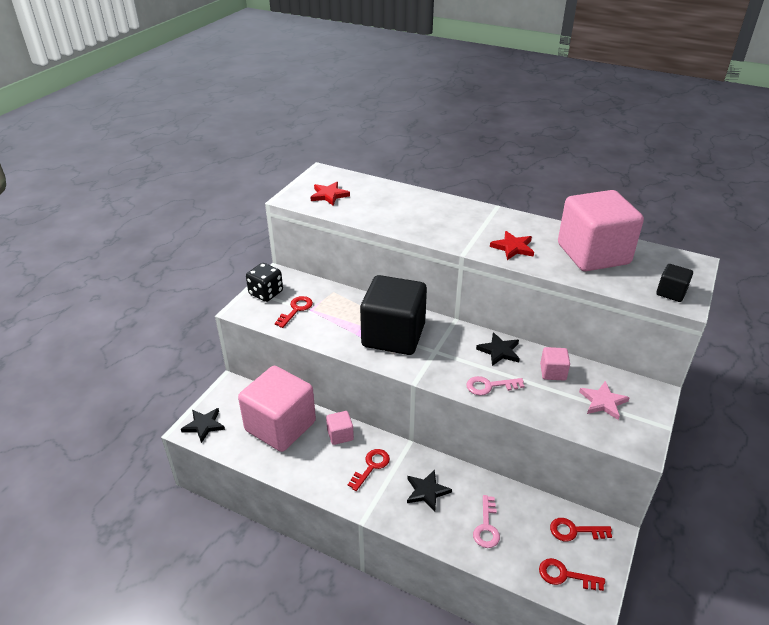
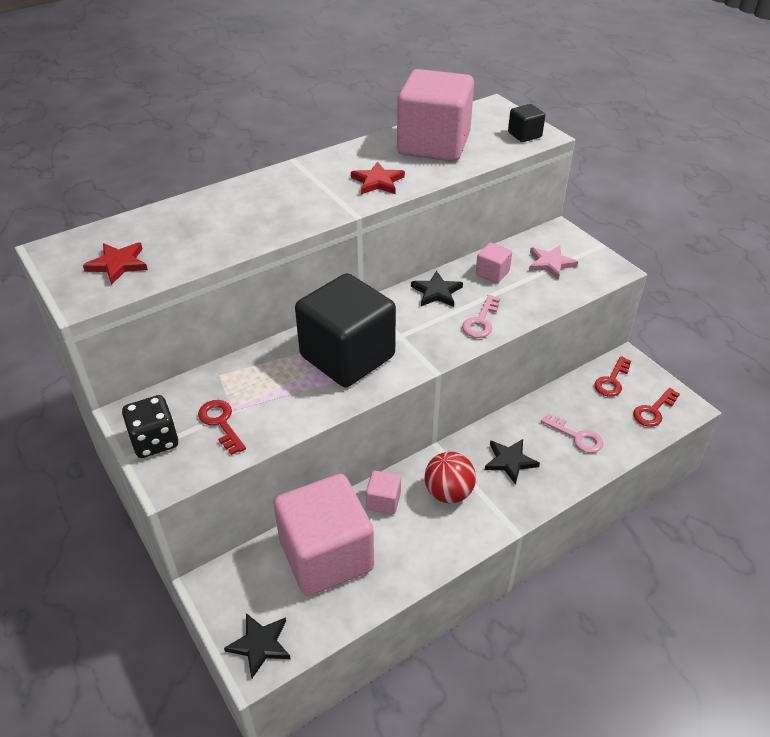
camera: 60 degrees left, 5 degrees up
red key [348,449,390,491] -> red ball [424,452,476,504]

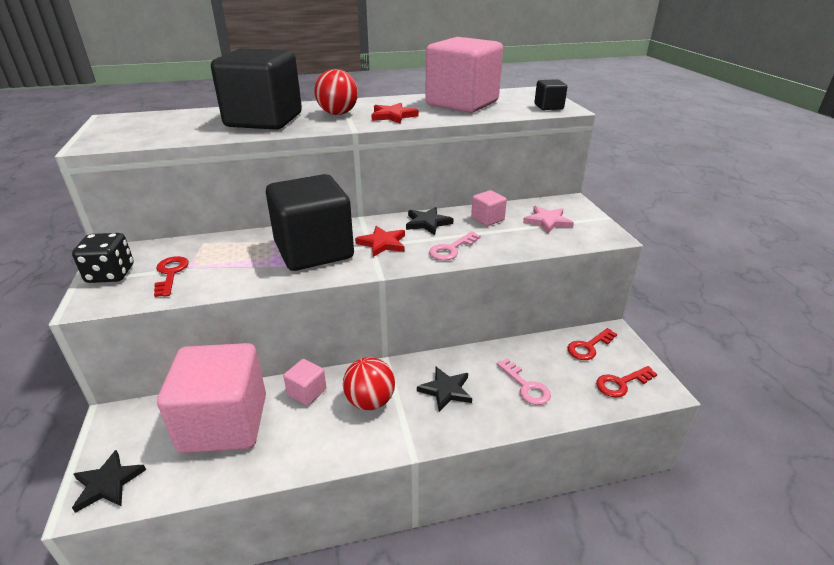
camera: 20 degrees right, 10 degrees down
red star [83,243,148,285] -> red star moved to [355,226,405,257]
none -> black cube [211,48,302,130]
none -> red ball [314,69,358,115]

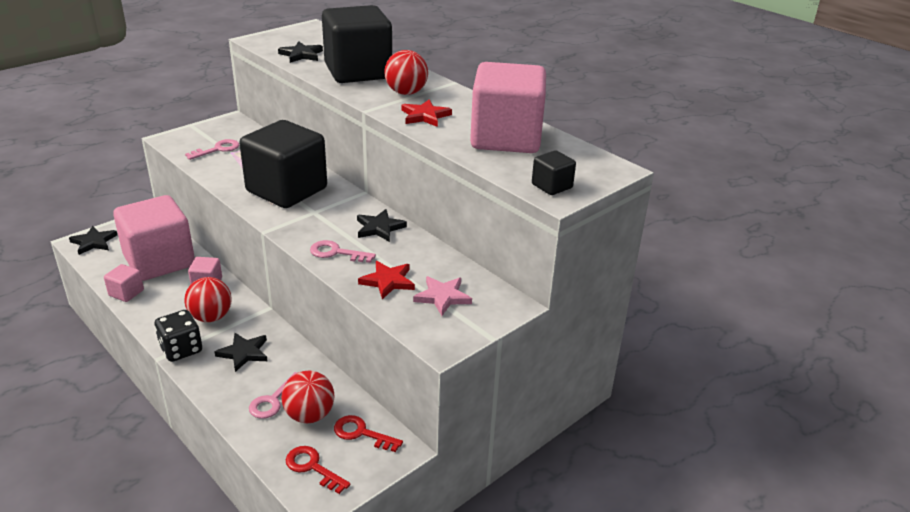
camera: 60 degrees right, 0 degrees up
black dice [72,233,134,283] -> black dice moved to [155,310,202,362]
red key [154,256,189,297] -> pink key [185,139,239,160]
red star [355,226,405,257] -> red star moved to [358,261,415,299]
pink cube [471,190,507,226] -> pink cube moved to [104,264,144,302]
none -> black star [278,41,323,63]
none -> red ball [281,371,334,423]

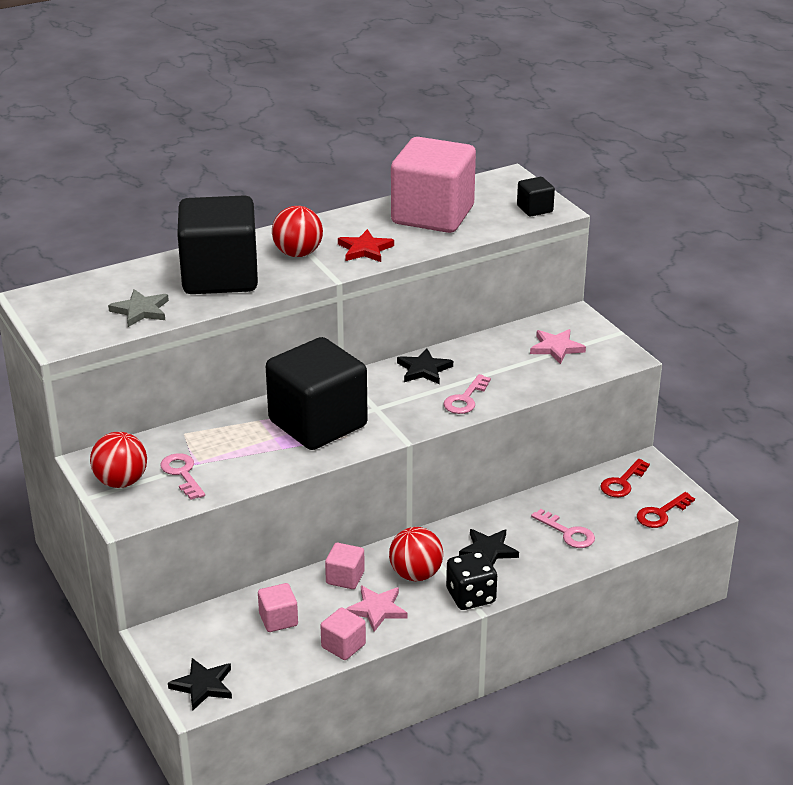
camera: 75 degrees left, 0 degrees up
pink cube [113,195,195,281] -> pink cube [258,583,298,632], size x0.42
black star [278,41,323,63] -> grey star [108,289,169,327]
red ball [281,371,334,423] -> red ball moved to [90,432,147,488]
red star [358,261,415,299] -> none
none -> pink star [346,585,408,632]

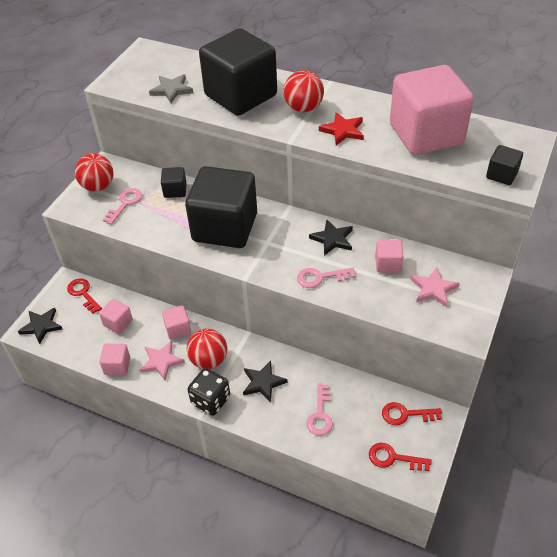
camera: 55 degrees right, 15 degrees up
none -> red key [67,278,102,314]
none -> black cube [161,167,187,198]
none -> pink cube [375,239,404,273]

